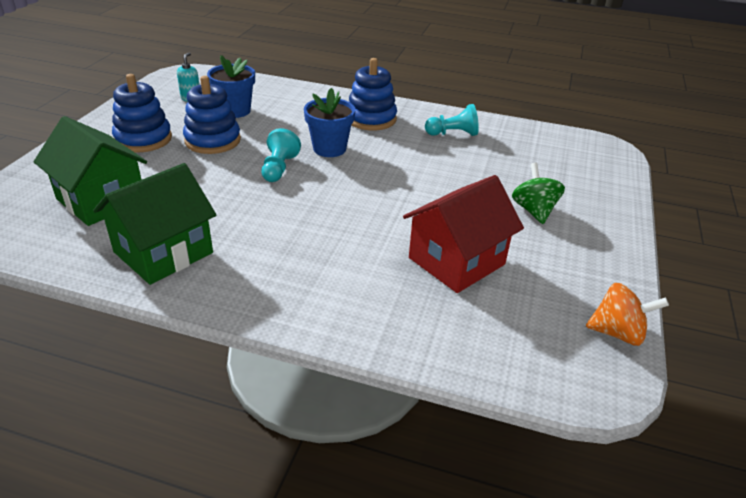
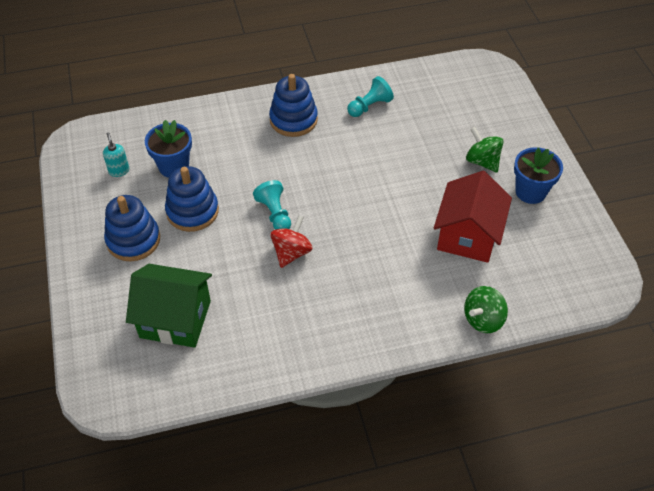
camera: 30 degrees left, 15 degrees up
green house [93,163,216,285] -> none
blue flower pot [304,88,355,157] -> blue flower pot moved to [514,147,563,204]
orange spinning top [586,283,669,346] -> none
none -> red spinning top [271,215,312,268]
none -> green spinning top [464,286,508,333]

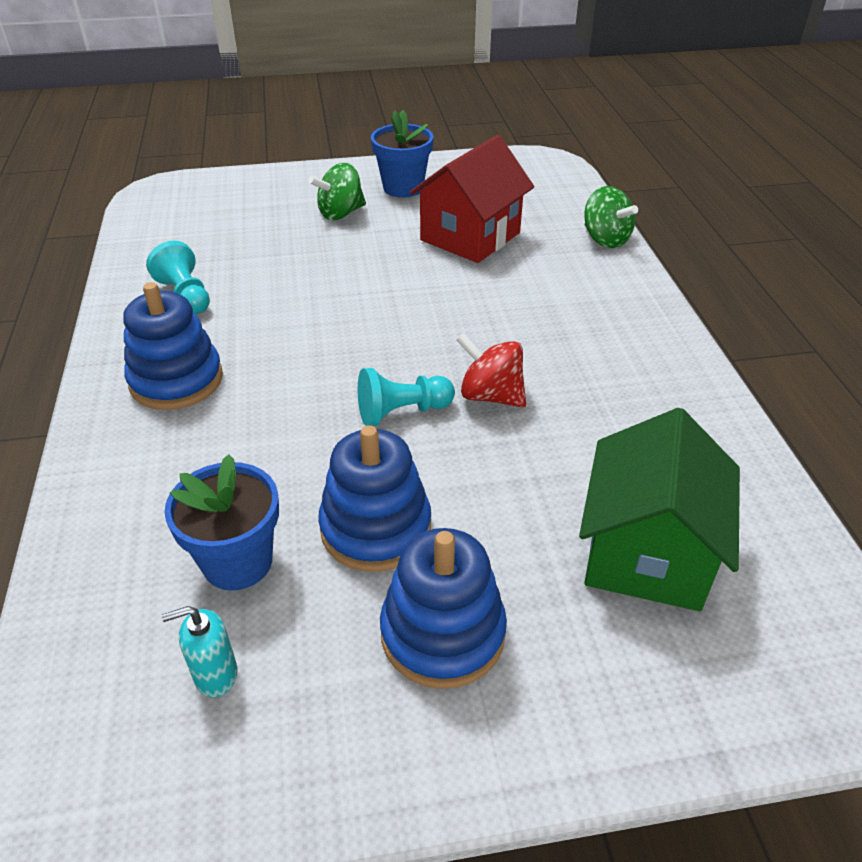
camera: 85 degrees left, 10 degrees down
red house [434,171,512,263] -> red house turned 75 degrees counterclockwise [410,135,534,263]

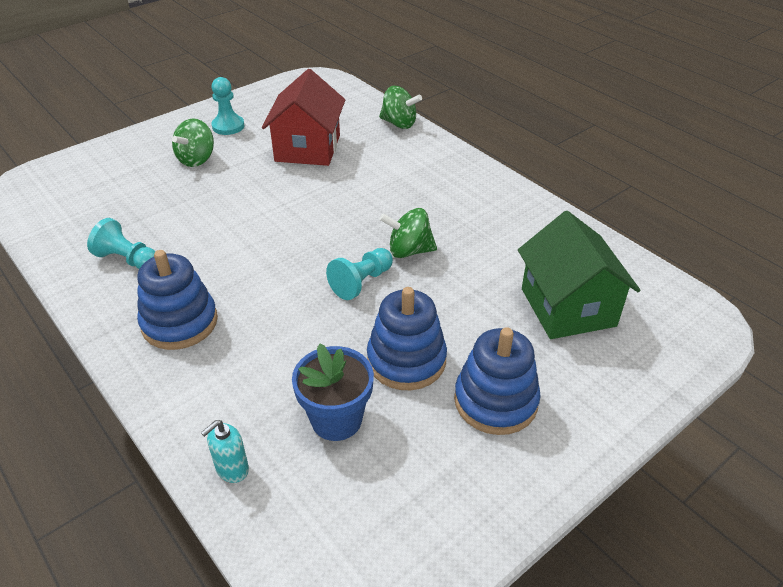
camera: 30 degrees left, 0 degrees up
turquoise soap dispenser [161,606,237,698] -> turquoise soap dispenser moved to [201,420,249,483]
blue flower pot [371,110,434,198] -> turquoise pawn [211,77,245,135]
red spinning top [456,333,526,408] -> green spinning top [380,208,437,258]

